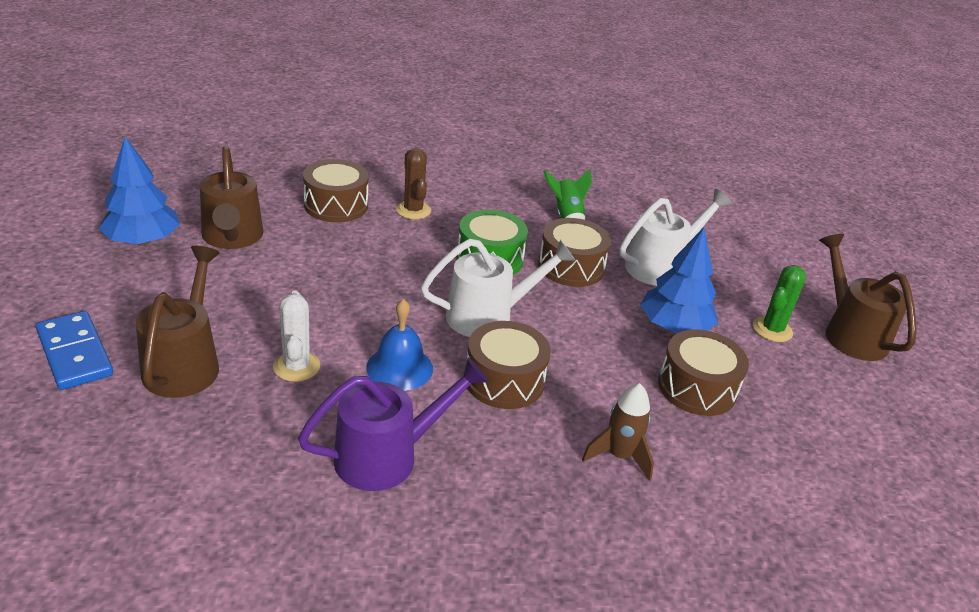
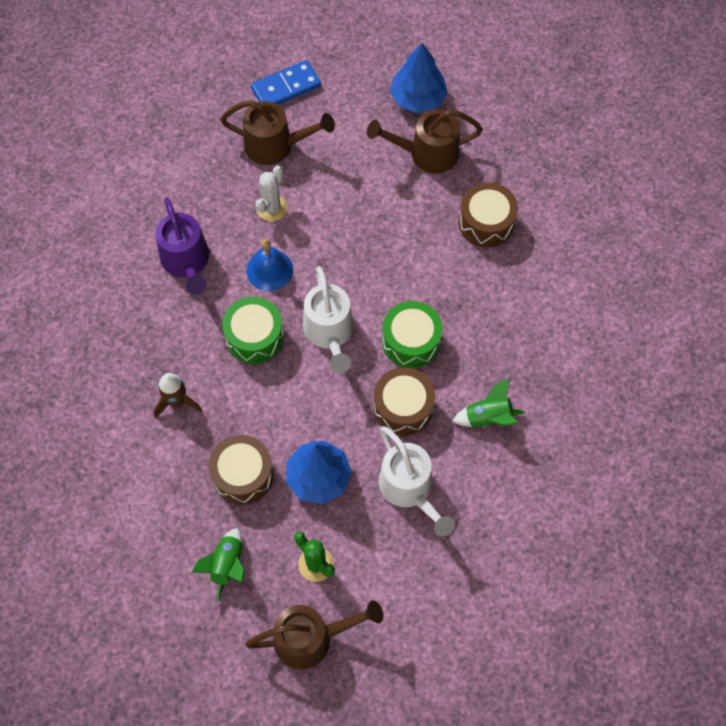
camera: 100 degrees right, 30 degrees up
white cactus [273,291,320,382] -> white cactus turned 60 degrees counterclockwise [255,166,288,221]
brown cactus [396,148,431,219] -> none
brown drum [467,321,551,409] -> green drum [222,297,284,364]
none -> green rocket [192,528,245,602]

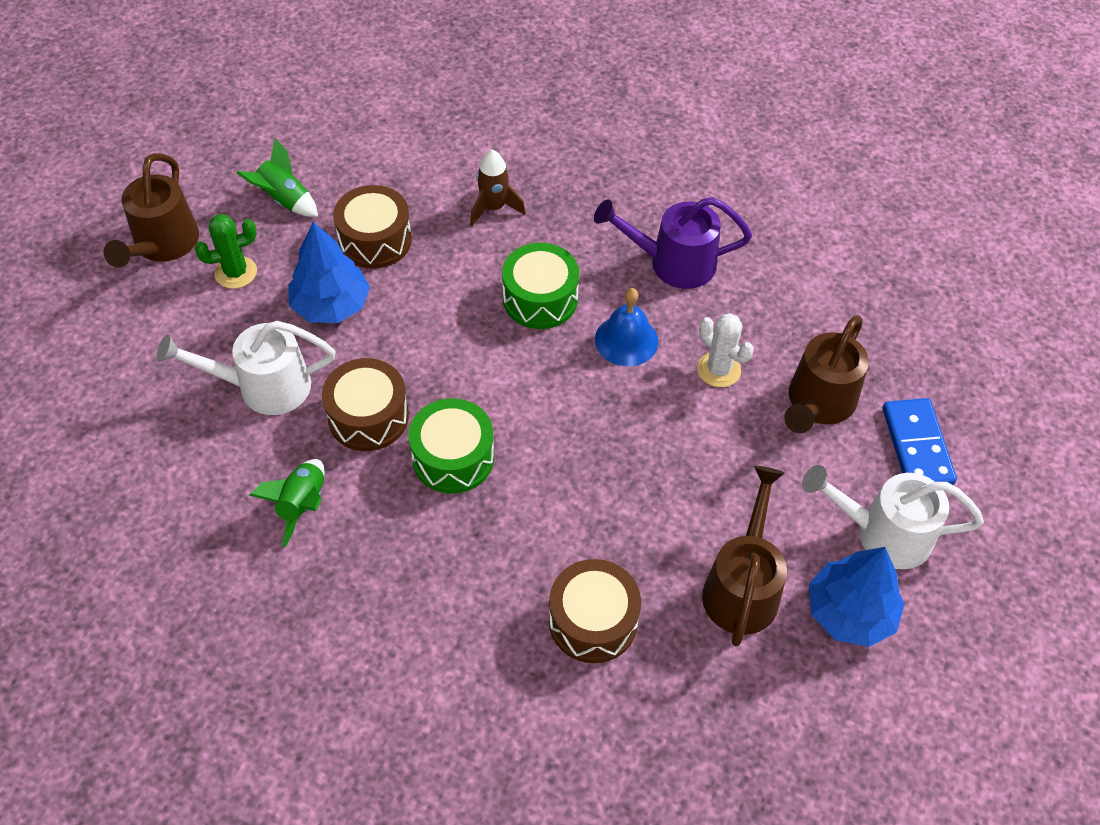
camera: 110 degrees right, 10 degrees down
white watering can [303,266,354,373] -> white watering can moved to [802,465,984,569]

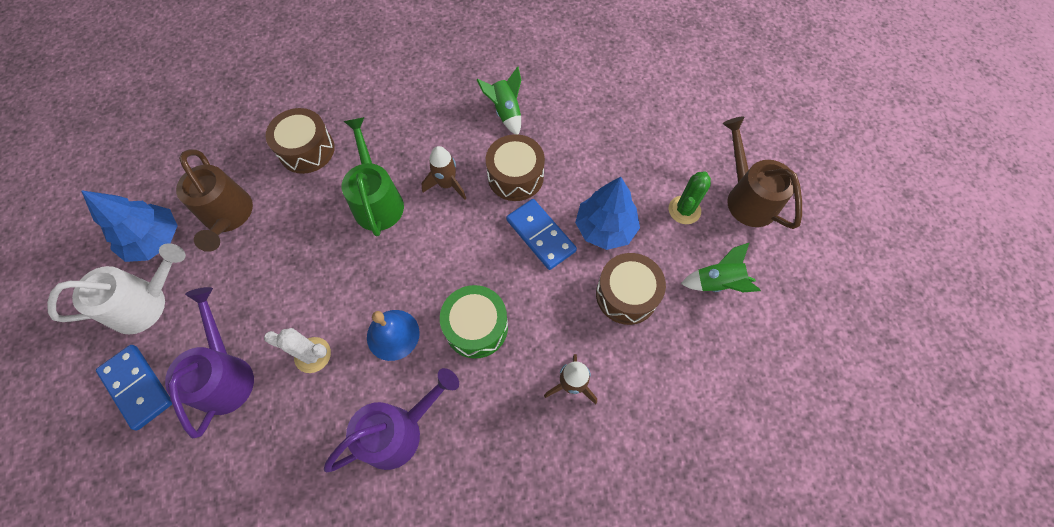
camera: 145 degrees right, 10 degrees up
white watering can [157,321,336,415] -> none
green drum [408,398,494,494] -> brown rocket [421,146,466,200]
brown watering can [784,315,869,433] -> purple watering can [165,287,254,438]
none -> green watering can [342,117,404,236]
none -> blue domino [506,199,577,270]

